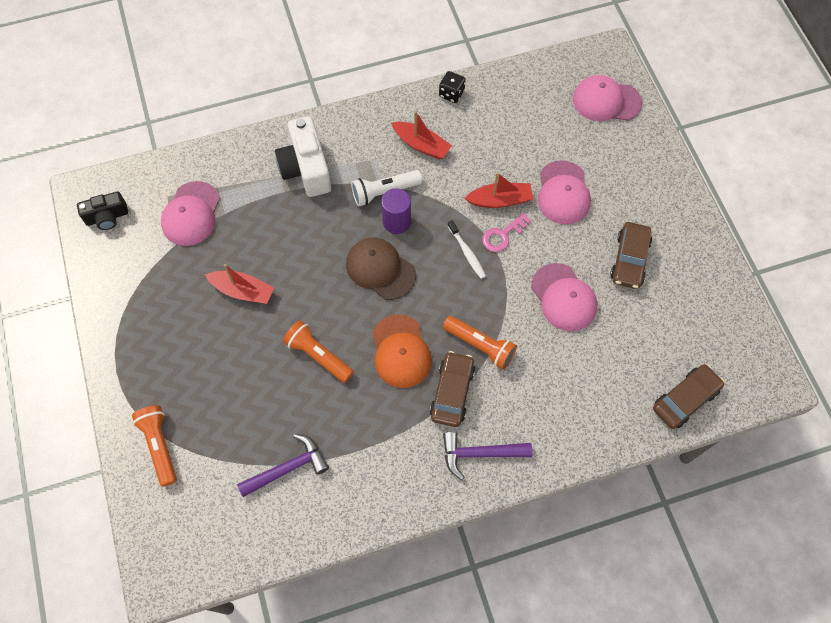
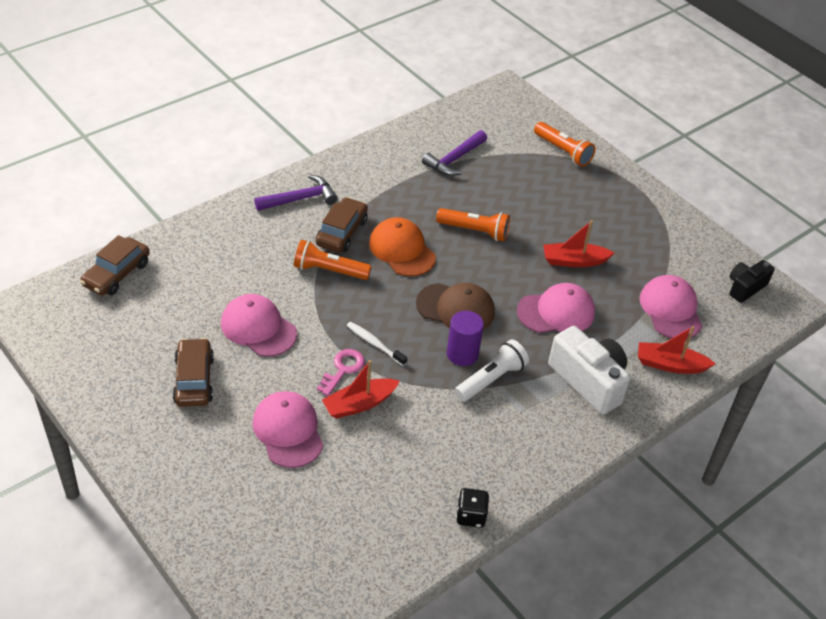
camera: 155 degrees right, 20 degrees down
red boat [391,111,452,159] -> red boat moved to [638,326,715,374]
brown car [430,351,475,427] -> brown car turned 150 degrees counterclockwise [316,197,368,252]
pink cap [573,75,642,121] -> pink cap moved to [517,283,595,333]

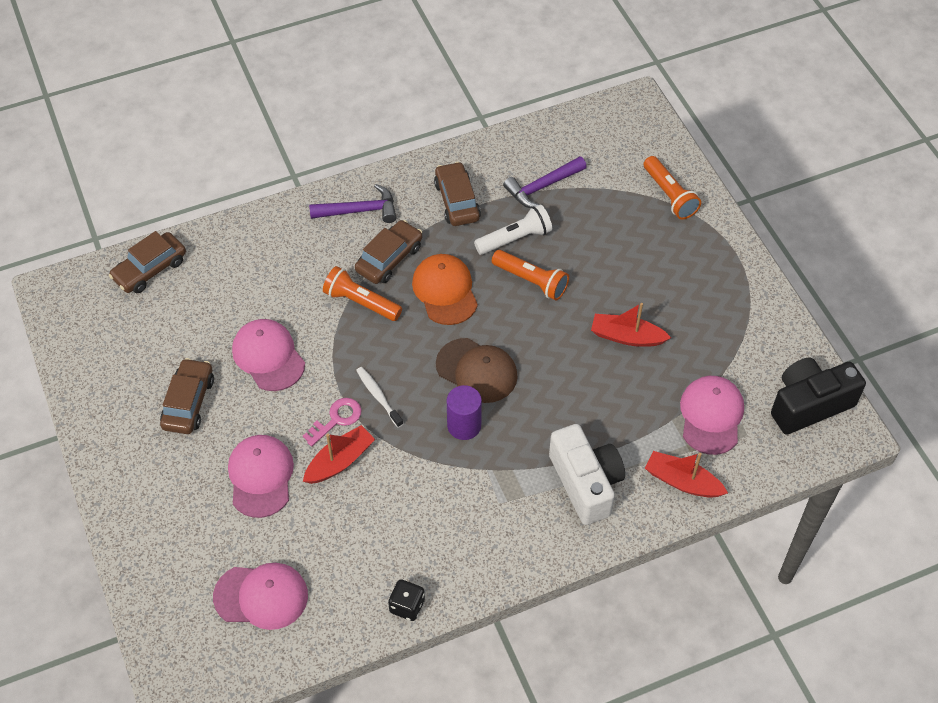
camera: 20 degrees right, 10 degrees up
red boat [322,360,399,419] -> red boat turned 150 degrees clockwise [303,425,375,484]
white flashlight [455,340,529,402] -> white flashlight moved to [474,204,552,255]
pink cap [517,283,595,333] -> pink cap moved to [213,563,308,630]
black camera [729,260,775,303] -> black camera [771,357,866,435], size x1.66
none -> brown car [434,162,481,226]

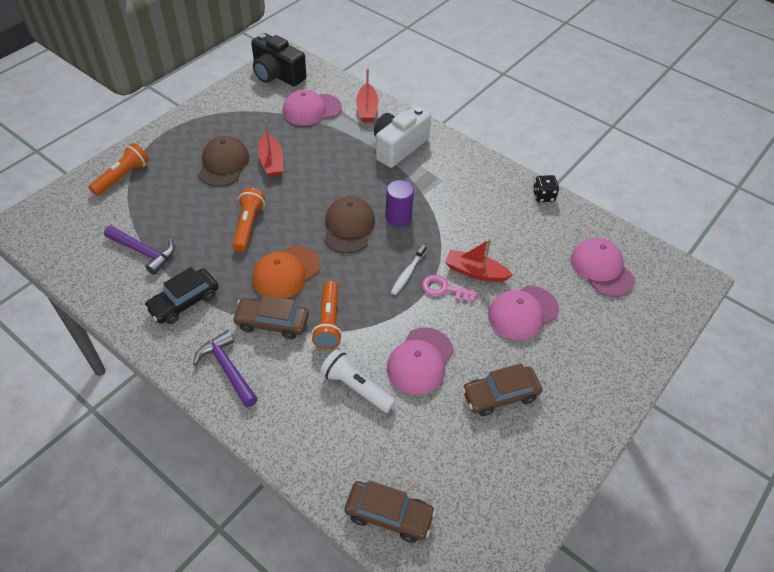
camera: 120 degrees left, 5 degrees down
brown car [434,162,481,226] -> black car [144,267,219,324]
white flashlight [474,204,552,255] -> white flashlight moved to [320,349,396,413]
none -> brown cap [198,136,250,187]

